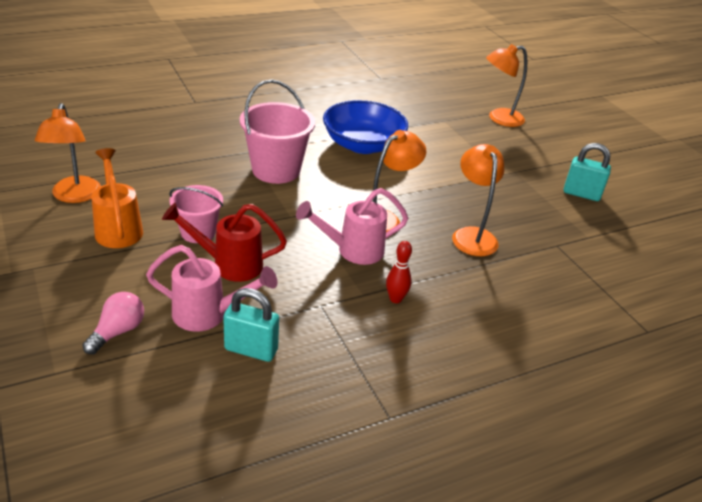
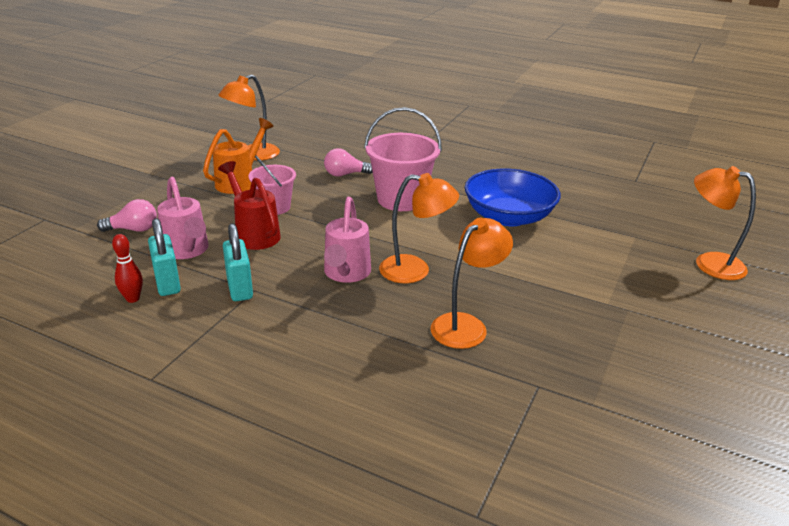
camera: 55 degrees right, 5 degrees down
pink watering can [296,188,408,265] -> pink watering can turned 120 degrees counterclockwise [324,197,371,283]
red bowling pin [386,241,412,303] -> red bowling pin moved to [112,234,143,303]
turquoise padlock [564,143,611,201] -> turquoise padlock moved to [223,223,253,301]
none -> pink light bulb [324,148,373,177]

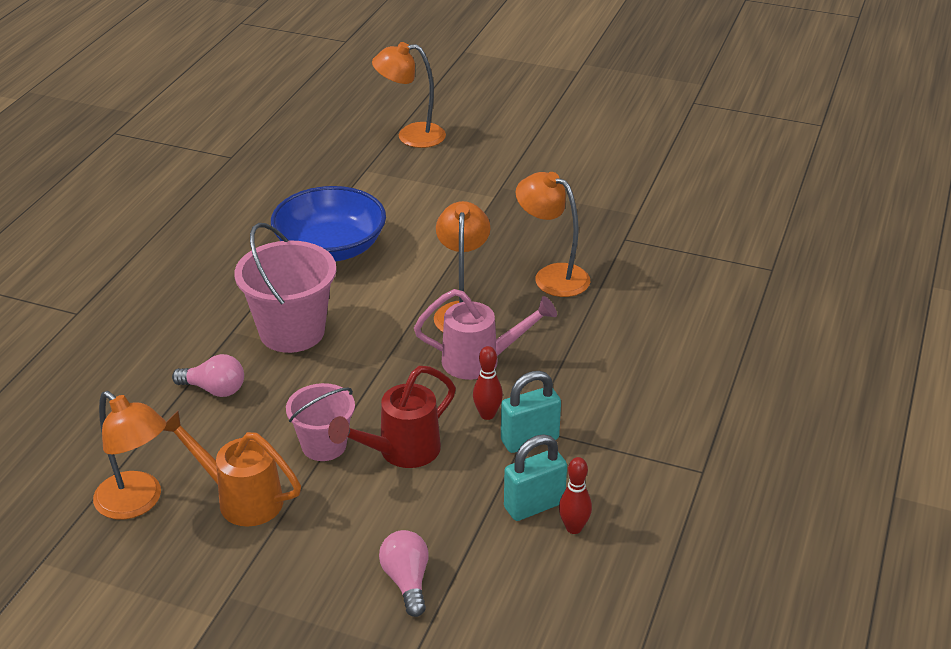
camera: 95 degrees left, 5 degrees up
pink watering can [157,177,209,259] -> none
pink light bulb [324,148,373,177] -> pink light bulb turned 60 degrees counterclockwise [172,354,244,397]
orange lamp [694,166,756,280] -> orange lamp turned 60 degrees clockwise [372,42,446,148]
none -> red bowling pin [473,346,503,420]

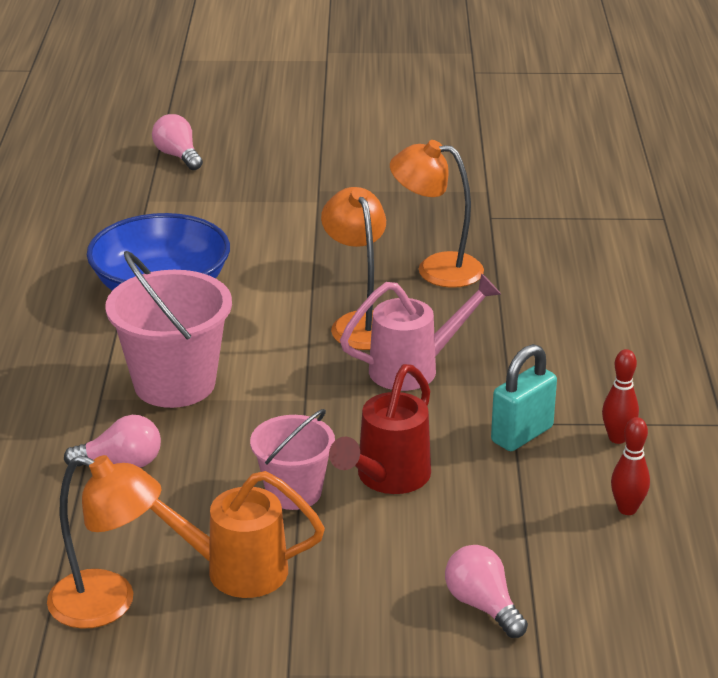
camera: 20 degrees left, 5 degrees down
orange lamp [372,42,446,148] -> pink light bulb [152,114,203,170]
red bowling pin [473,346,503,420] -> red bowling pin moved to [602,349,639,444]
turquoise padlock [504,434,567,521] -> none

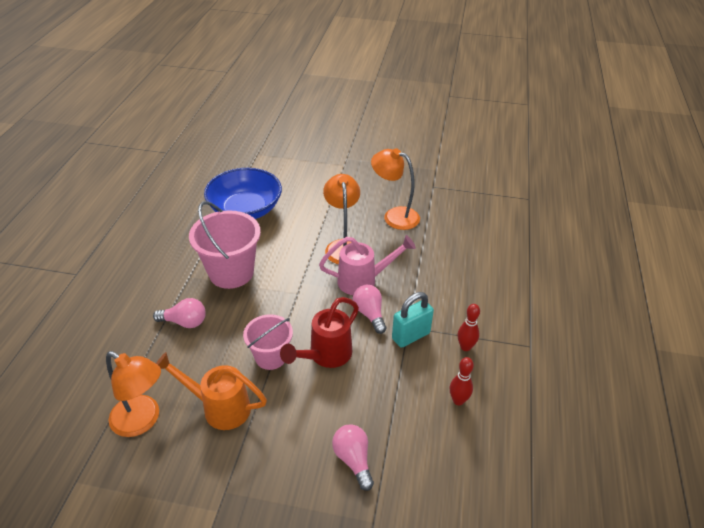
camera: 10 degrees right, 10 degrees up
pink light bulb [152,114,203,170] -> pink light bulb moved to [353,284,386,334]

